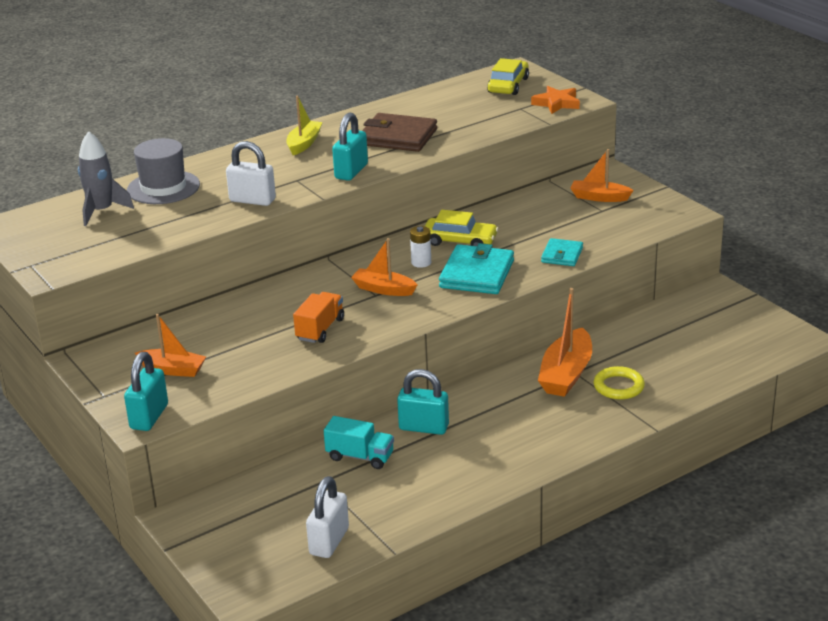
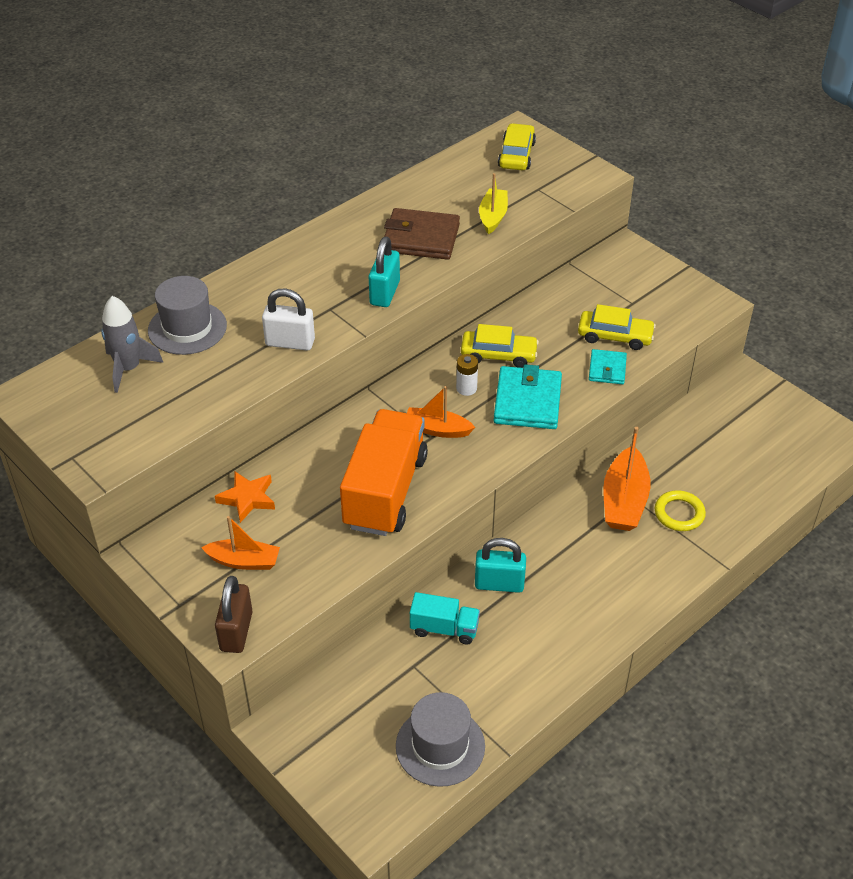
camera: 10 degrees left, 15 degrees up
turquoise padlock [124,352,168,431] -> brown padlock [215,576,253,653]
yellow boat [286,96,323,155] -> yellow boat moved to [479,173,508,234]
orange truck [293,292,344,343] -> orange truck [340,409,428,536], size x1.99
white padlock [306,476,349,558] -> grey hat [396,692,485,787]
orange star [531,86,580,114] -> orange star moved to [215,471,275,523]
orange boat [571,149,634,202] -> none
none -> yellow car [578,304,656,350]

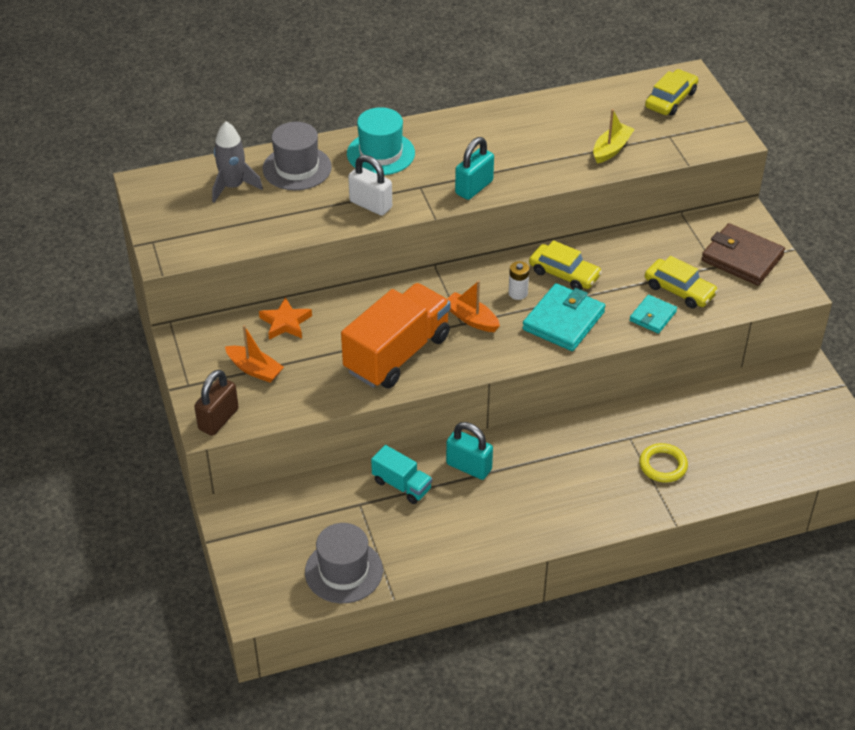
camera: 25 degrees right, 0 degrees up
brown wallet [384,208,460,260] -> brown wallet moved to [701,223,785,286]
orange boat [603,426,651,531] -> none
none -> turquoise hat [347,107,415,175]

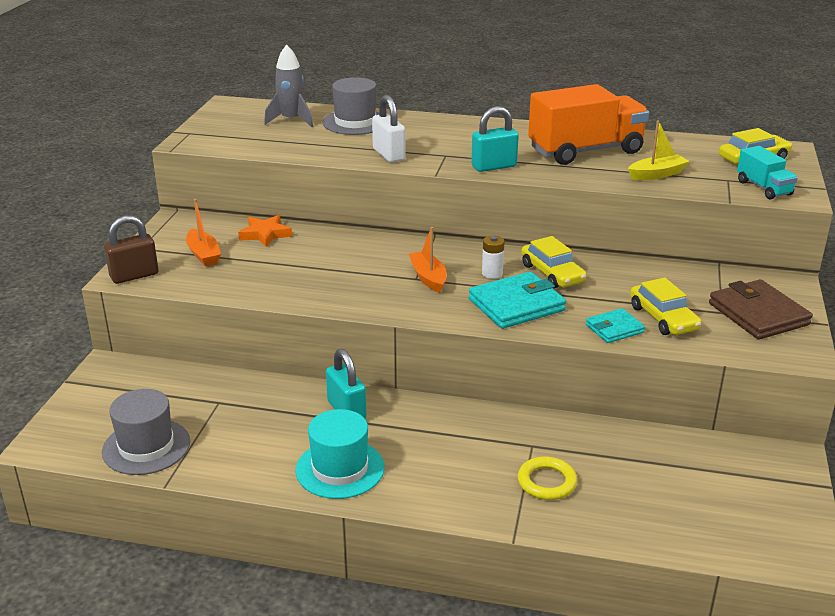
camera: 30 degrees right, 15 degrees down
orange truck [341,283,450,389] -> orange truck moved to [528,84,649,165]
turquoise hat [347,107,415,175] -> turquoise hat moved to [296,409,385,499]
turquoise truck [371,445,432,504] -> turquoise truck moved to [737,146,798,200]

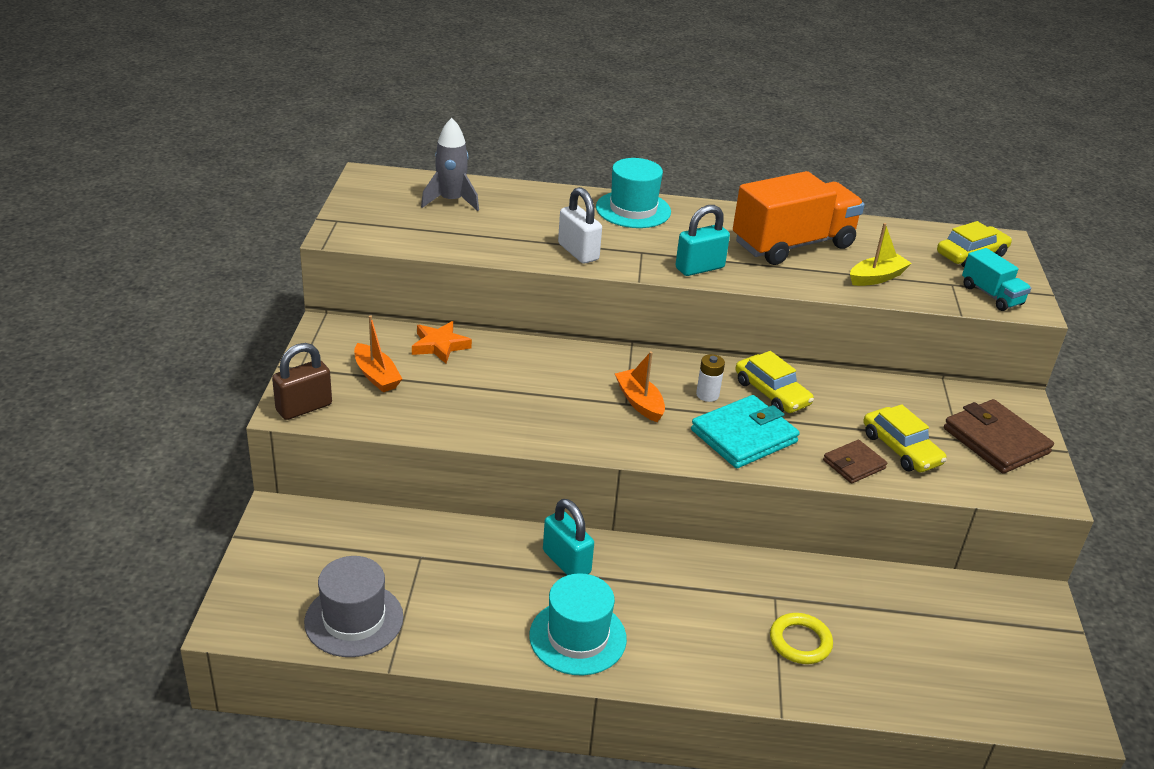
camera: 10 degrees left, 5 degrees up
grey hat [322,77,380,135] -> none
turquoise wallet [586,308,645,343] -> brown wallet [823,440,887,484]
none -> turquoise hat [596,158,671,228]

